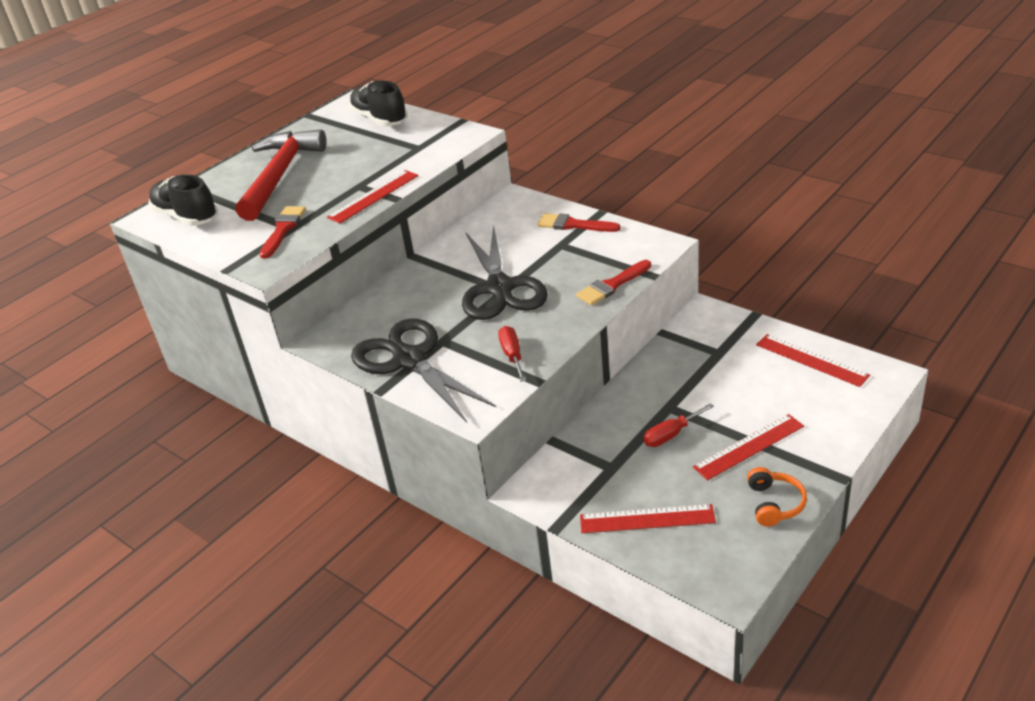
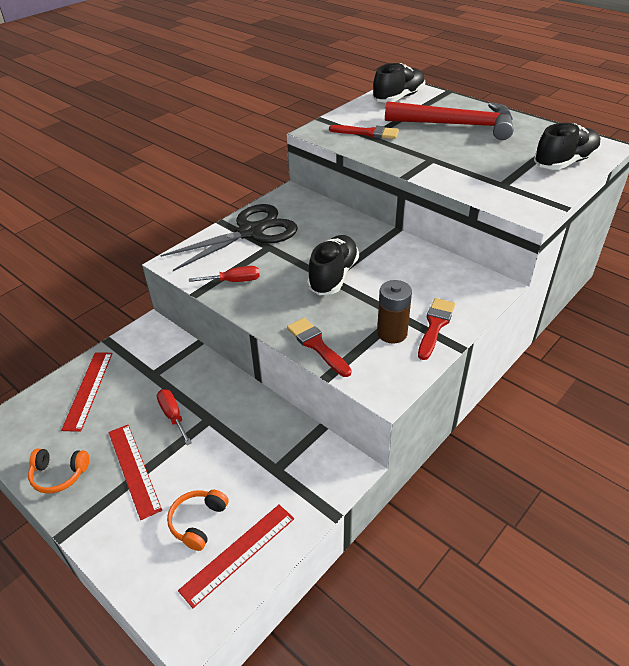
camera: 90 degrees right, 5 degrees up
red ruler [327,170,419,223] -> none
black scissors [462,224,548,320] -> black shoe [307,235,359,295]
none -> orange headphones [167,490,229,551]
none -> brown battery [377,280,412,343]

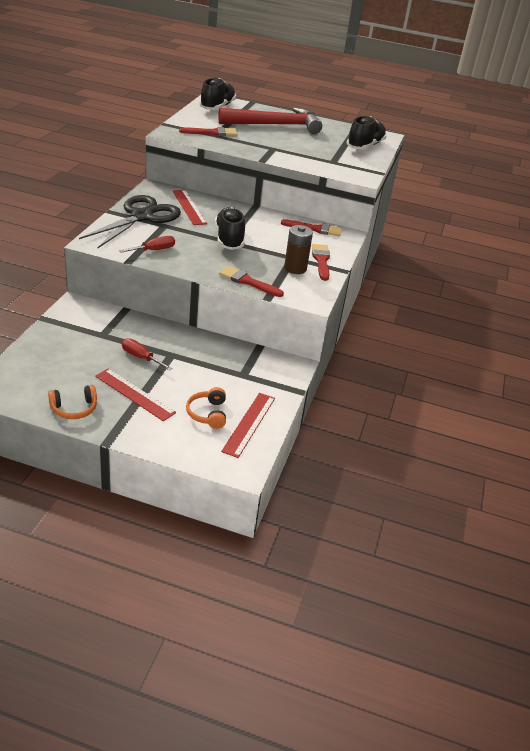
camera: 30 degrees left, 5 degrees down
red ruler [61,352,113,432] -> red ruler moved to [172,190,207,225]
none -> red brush [281,219,342,236]

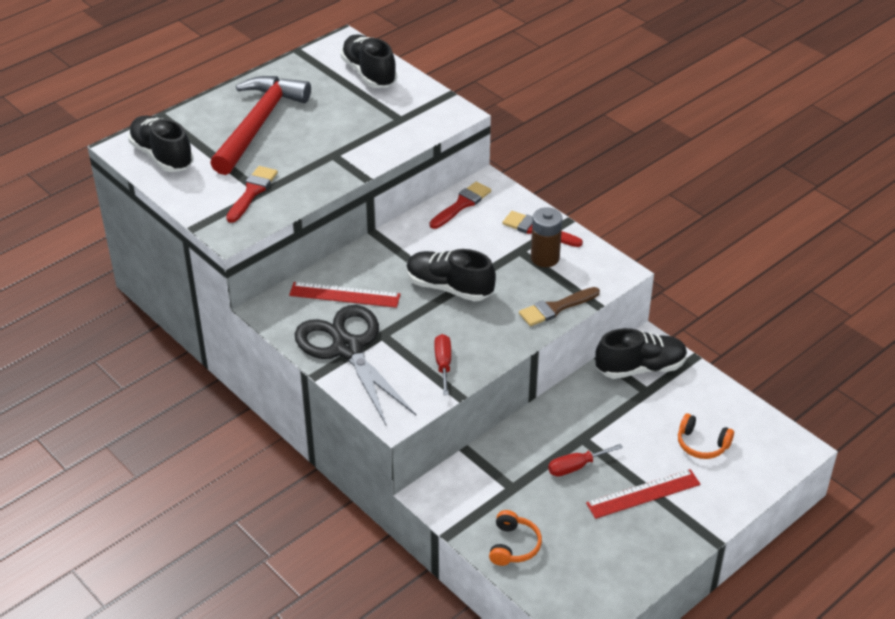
camera: 55 degrees left, 5 degrees up
orange headphones [48,385,97,419] -> orange headphones moved to [489,510,542,566]
red brush [219,266,284,297] -> brown brush [519,287,600,326]
red ruler [221,393,275,458] -> none
none -> black shoe [595,328,687,379]

